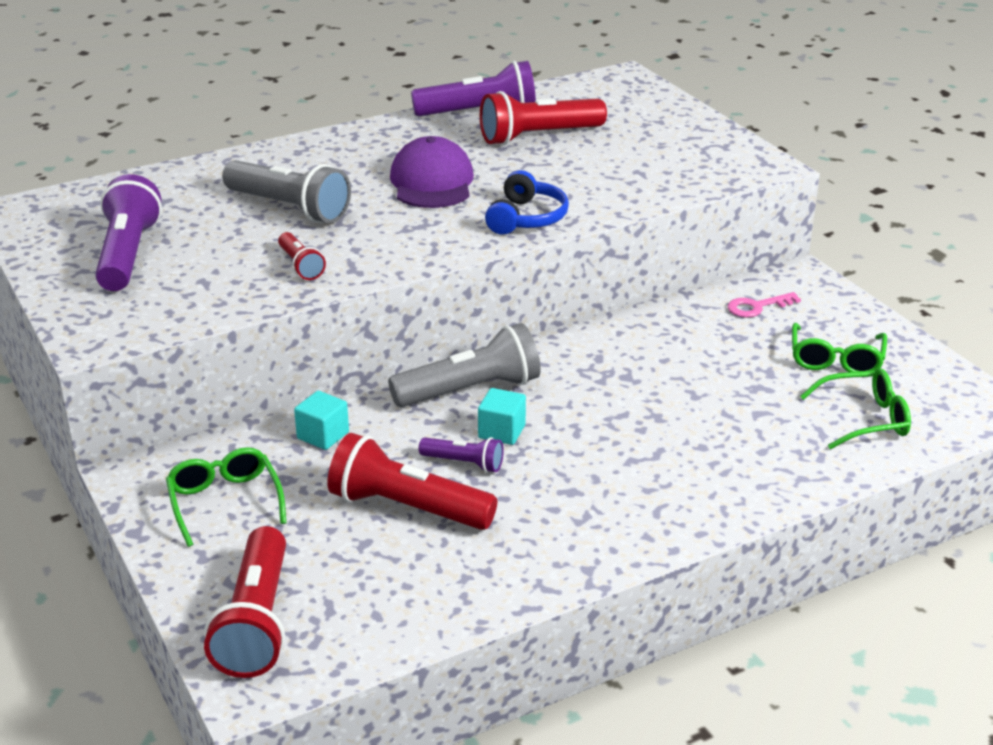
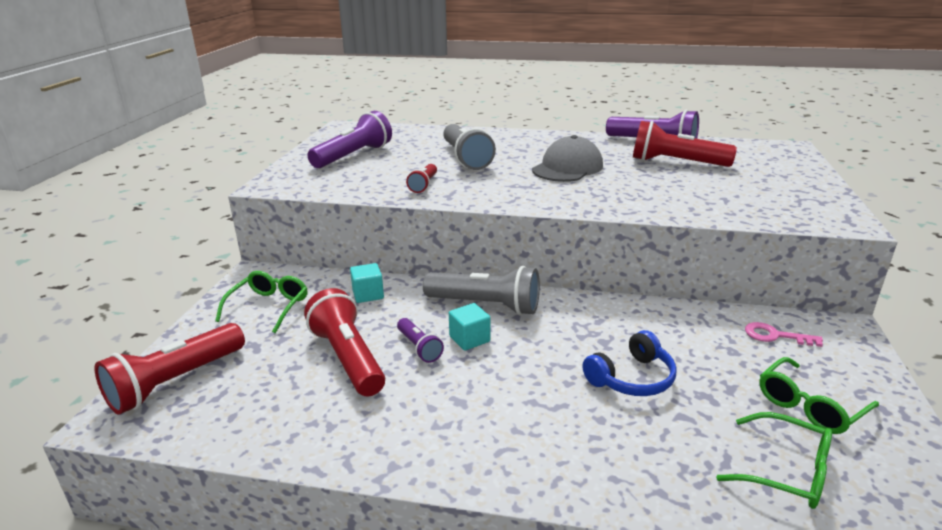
camera: 40 degrees right, 5 degrees down
purple cap [390,136,474,208] -> grey cap [532,135,603,182]
blue headphones [485,170,569,234] -> blue headphones moved to [582,330,677,396]

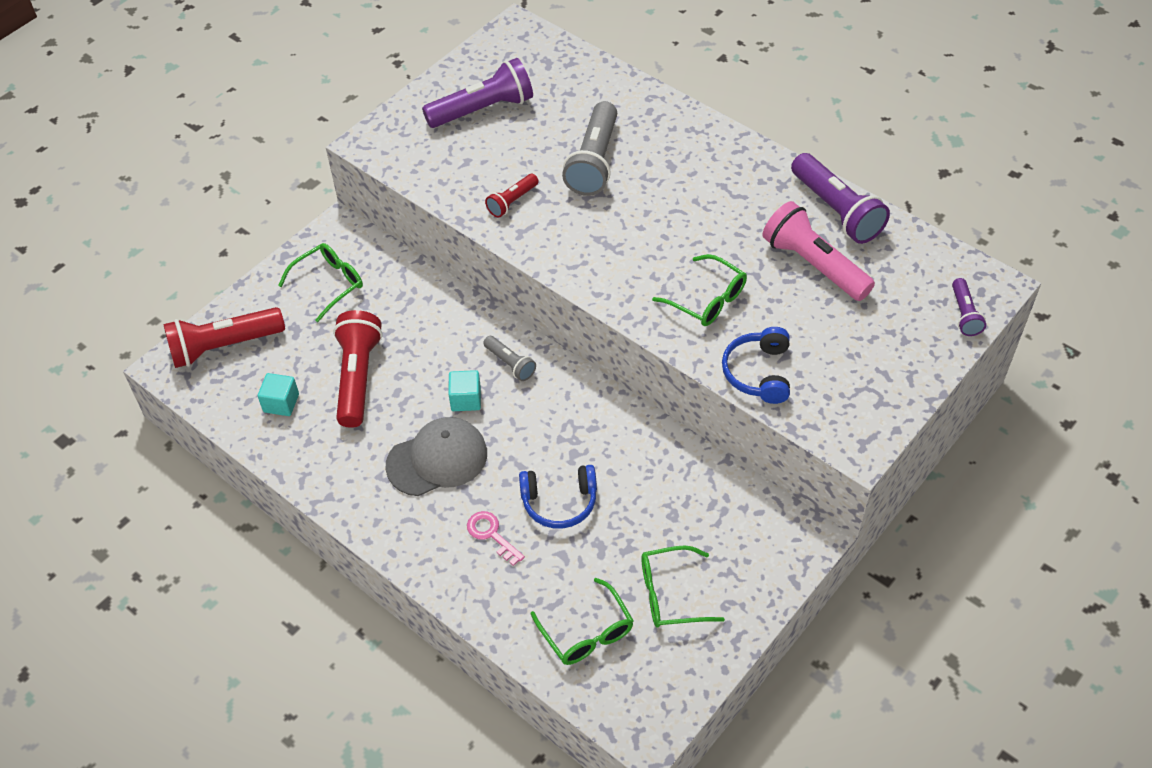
camera: 30 degrees right, 25 degrees up
turquoise cube [350,263,384,303] -> turquoise cube moved to [258,373,299,416]
purple flashlight [397,318,444,363] -> purple flashlight moved to [952,278,986,336]
grey flashlight [423,266,540,315] -> grey flashlight [483,336,536,381], size x0.53
grey cap [532,135,603,182] -> grey cap moved to [386,417,487,496]
red flashlight [633,121,737,167] -> pink flashlight [762,201,875,301]
pink key [745,322,823,347] -> pink key moved to [467,511,525,566]
none -> green glasses [652,254,747,326]
none -> blue headphones [722,327,790,404]

